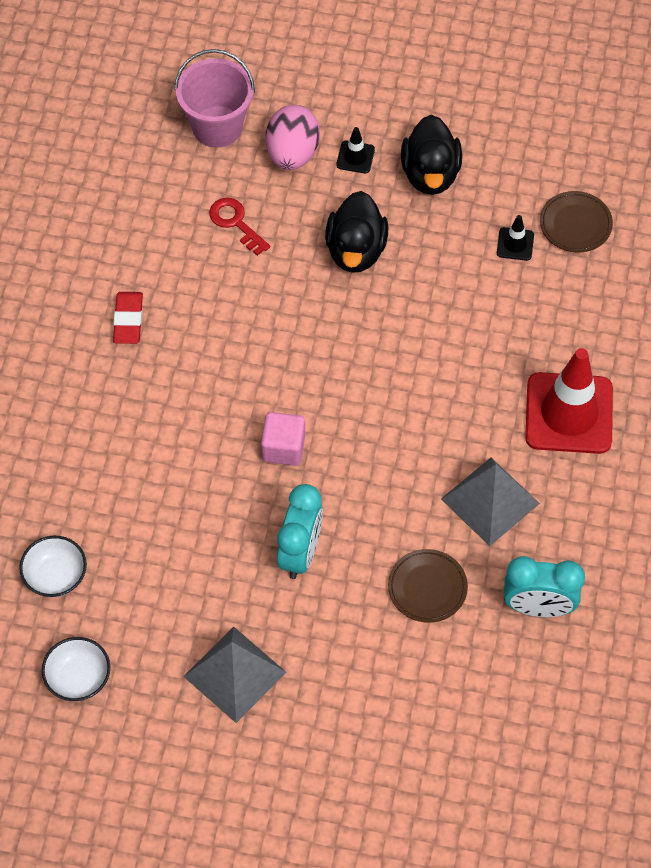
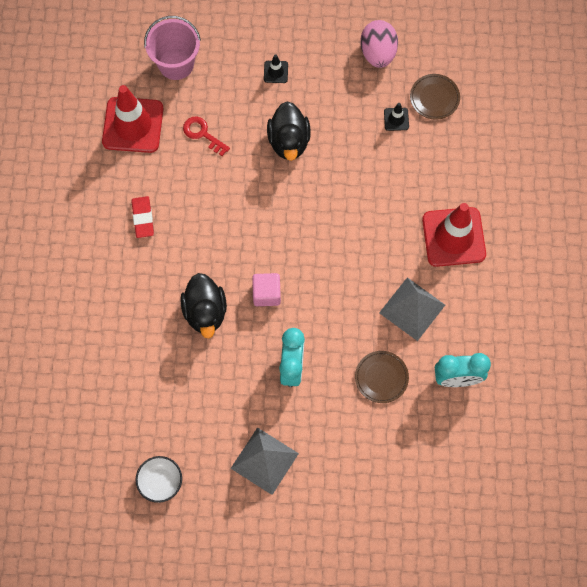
camera: 10 degrees left, 10 degrees up
white bowl [19,536,87,597] -> none
pink egg [266,105,320,170] -> pink egg moved to [360,20,398,68]
black duck [401,115,462,195] -> black duck moved to [180,273,227,338]
none -> red traffic cone [102,85,163,153]

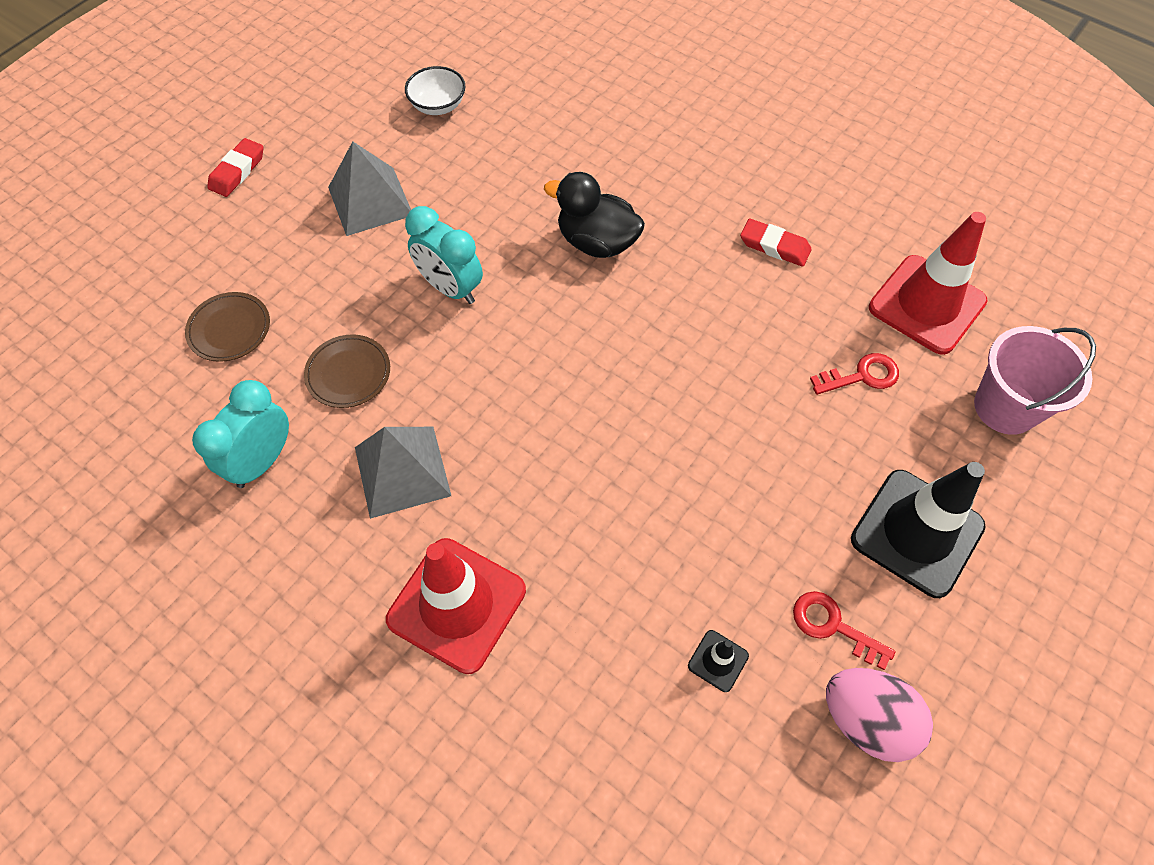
camera: 125 degrees right, 10 degrees down
pink cube [252,273,281,306] -> none
black traffic cone [264,54,288,83] -> black traffic cone [851,462,986,598], size x2.34
black duck [267,101,311,161] -> none
brown plate [410,74,460,120] -> brown plate moved to [185,292,270,362]
none -> red eraser [207,138,264,197]
none -> red key [793,591,896,670]

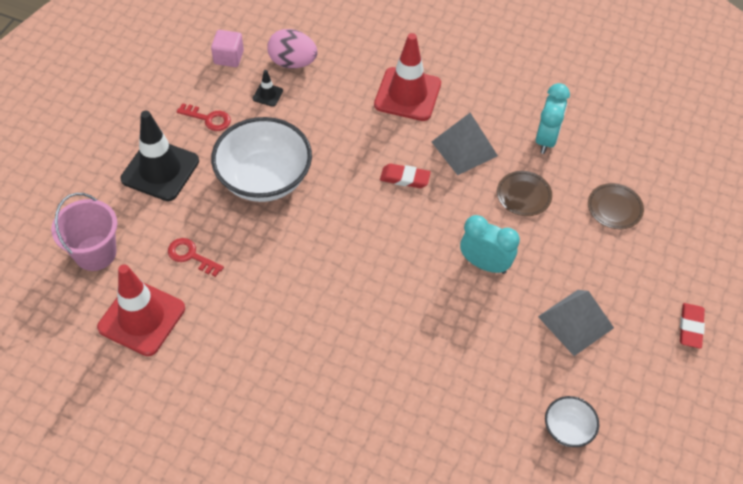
camera: 165 degrees right, 5 degrees down
black duck [544,172,645,258] -> none
red eraser [740,218,812,267] -> red eraser moved to [380,164,431,188]
red key [810,353,899,395] -> red key turned 60 degrees clockwise [168,238,224,277]
pink egg [826,668,933,762] -> pink egg moved to [267,29,318,68]
none -> pink cube [211,30,244,67]
none -> white bowl [211,117,312,202]

